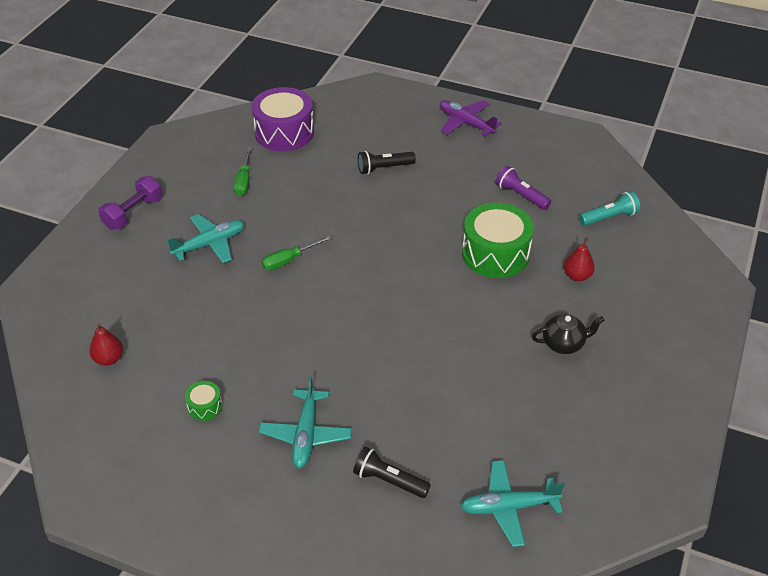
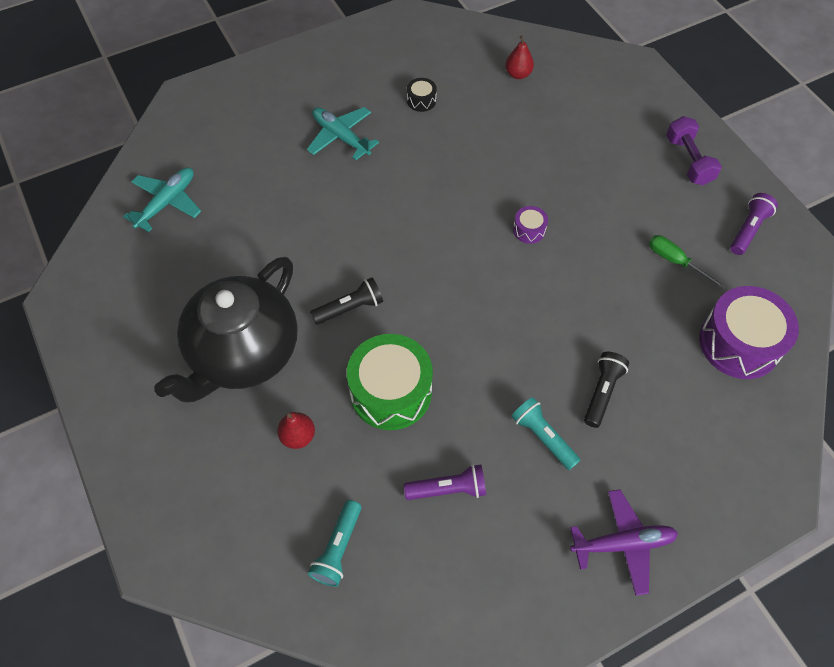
camera: 130 degrees right, 15 degrees up
turquoise plane [167,214,245,263] -> none
green drum [185,381,223,421] -> black drum [407,78,437,112]
green screwdriver [261,235,332,270] -> purple drum [513,206,548,244]
black flashlight [353,447,431,498] -> black flashlight moved to [310,277,383,325]
black teapot [532,314,604,354] -> black teapot [154,257,298,403], size x2.42
none -> turquoise flashlight [511,397,580,470]
none -> purple flashlight [730,193,778,255]

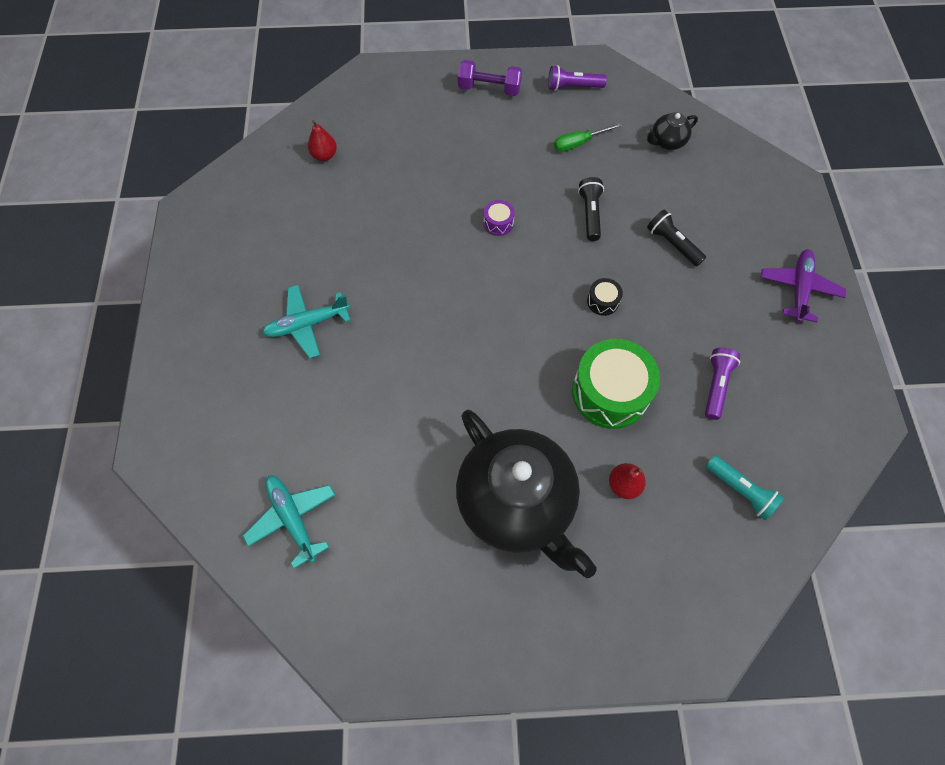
camera: 65 degrees left, 5 degrees up
black flashlight [310,277,383,325] -> black flashlight moved to [578,177,604,241]
black drum [407,78,437,112] -> black drum moved to [587,278,623,316]
turquoise flashlight [511,397,580,470] -> none
purple drum [699,286,799,379] -> black teapot [646,112,698,150]
purple flashlight [730,193,778,255] -> purple flashlight turned 60 degrees counterclockwise [548,65,607,91]

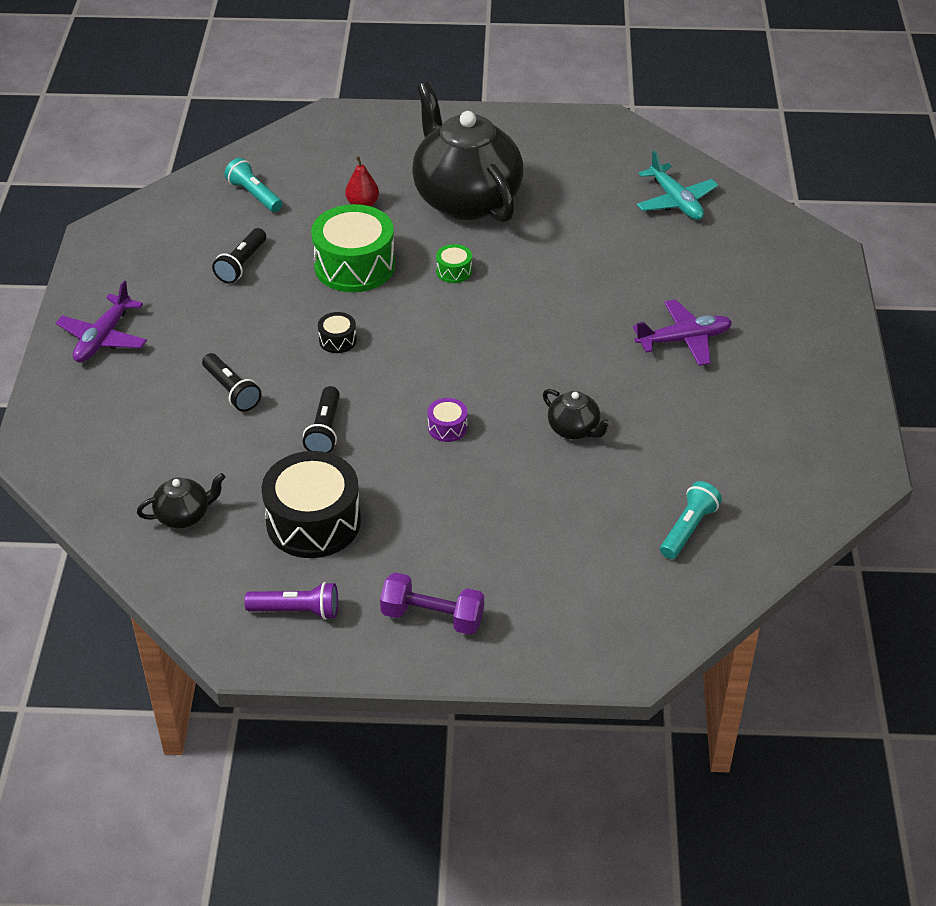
camera: 175 degrees left, 20 degrees down
turquoise plane [262,285,351,358] -> purple plane [633,299,732,366]
red pear [308,120,337,161] -> turquoise flashlight [660,481,722,559]
green screwdriver [554,123,622,152] -> black drum [262,451,361,558]
purple flashlight [705,348,740,420] -> black flashlight [212,228,266,284]
none -> green drum [436,244,472,283]
none -> black teapot [543,389,612,439]

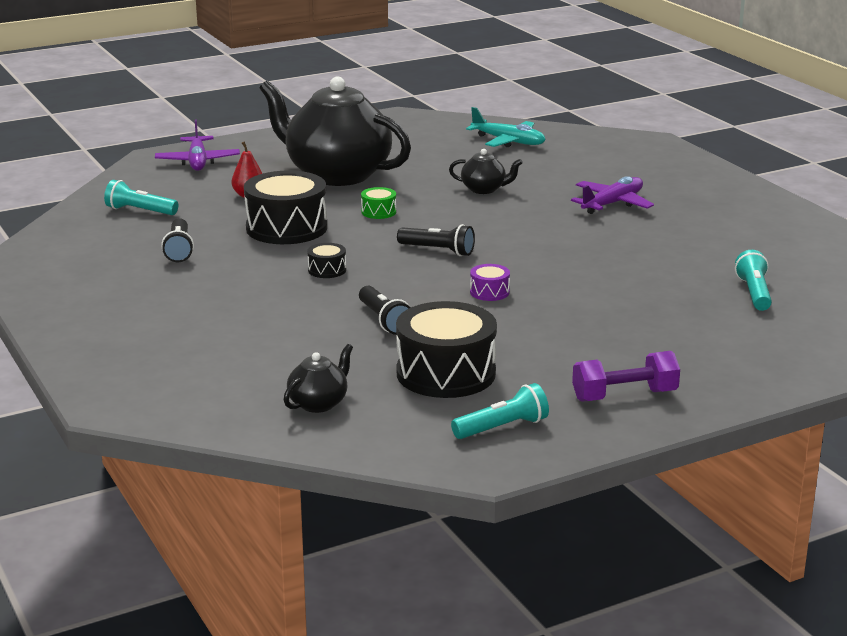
camera: 30 degrees left, 20 degrees down
purple plane [56,281,147,363] -> purple plane moved to [155,119,240,171]
black flashlight [202,353,261,412] -> black flashlight moved to [397,224,475,256]
purple flashlight [244,582,338,620] -> turquoise flashlight [451,383,549,439]
green drum [311,204,395,292] -> black drum [244,171,327,244]
black teapot [543,389,612,439] -> black teapot moved to [449,149,523,194]

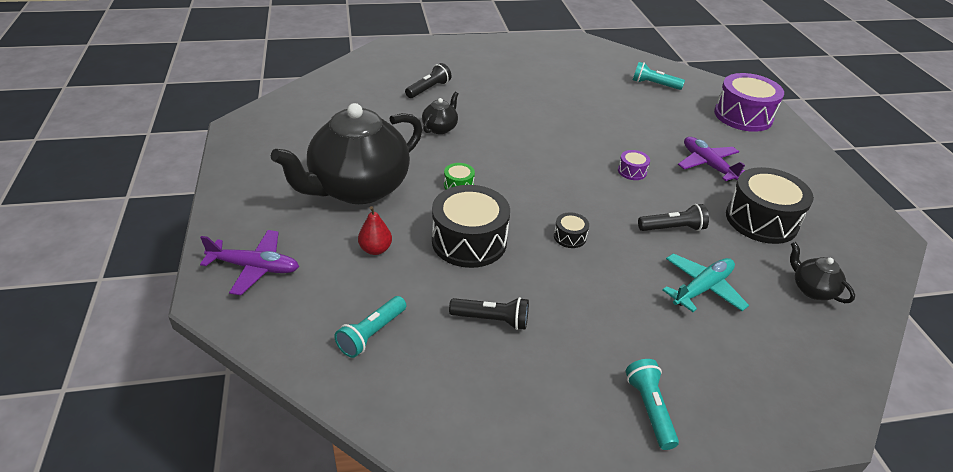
camera: 75 degrees left, 15 degrees up
black flashlight [397,224,475,256] -> black flashlight moved to [405,63,452,98]
turquoise flashlight [451,383,549,439] -> turquoise flashlight moved to [626,359,679,450]
turquoise plane [466,107,546,147] -> turquoise plane moved to [662,254,749,312]
purple plane [571,176,654,214] -> purple plane moved to [678,137,745,181]
purple dumbbell [572,351,680,402] -> none
none -> purple drum [714,73,784,132]

